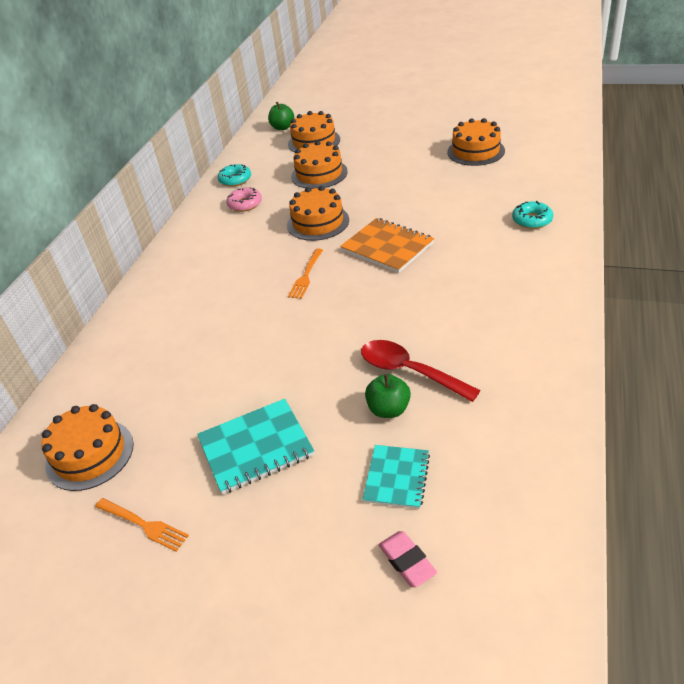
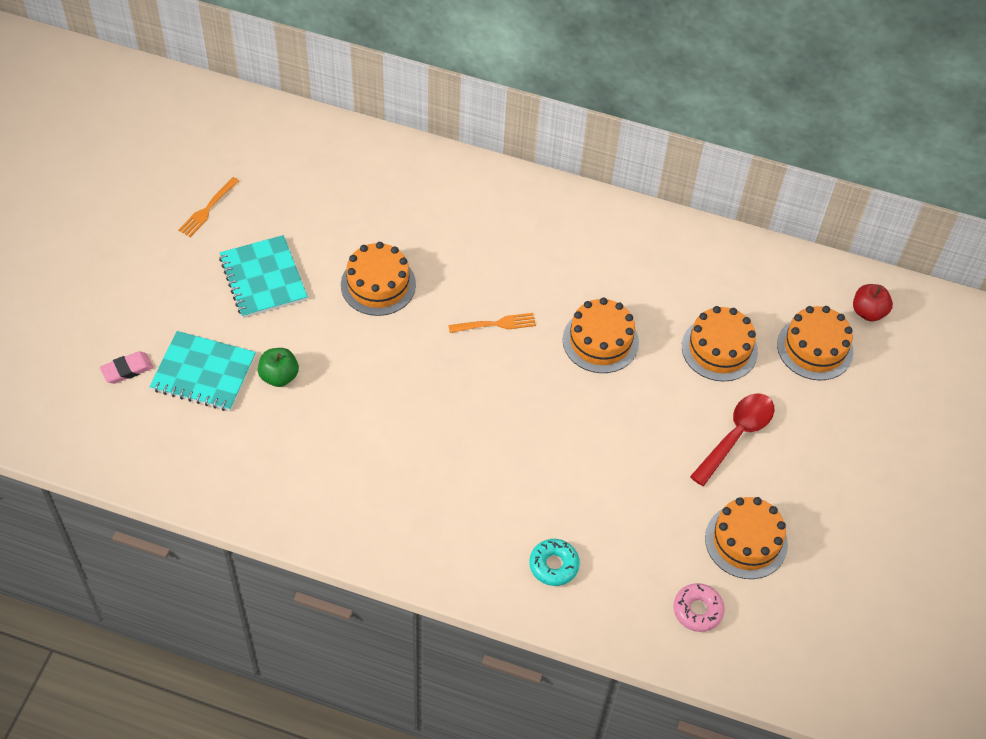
camera: 85 degrees right, 15 degrees up
orange cake [41,404,134,491] -> orange cake moved to [341,242,416,316]
turquoise donut [218,164,251,187] -> none
pink donut [226,187,262,212] -> pink donut moved to [673,583,725,632]
green apple [268,102,294,130] -> red apple [853,284,893,322]
orange fork [288,249,323,299] -> orange fork turned 150 degrees clockwise [448,313,536,333]
orange notebook [340,218,434,273] -> none
red spoon [361,340,481,402] -> red spoon moved to [690,393,774,486]
turquoise notebook [363,445,430,509] -> turquoise notebook [149,331,256,411], size x1.52

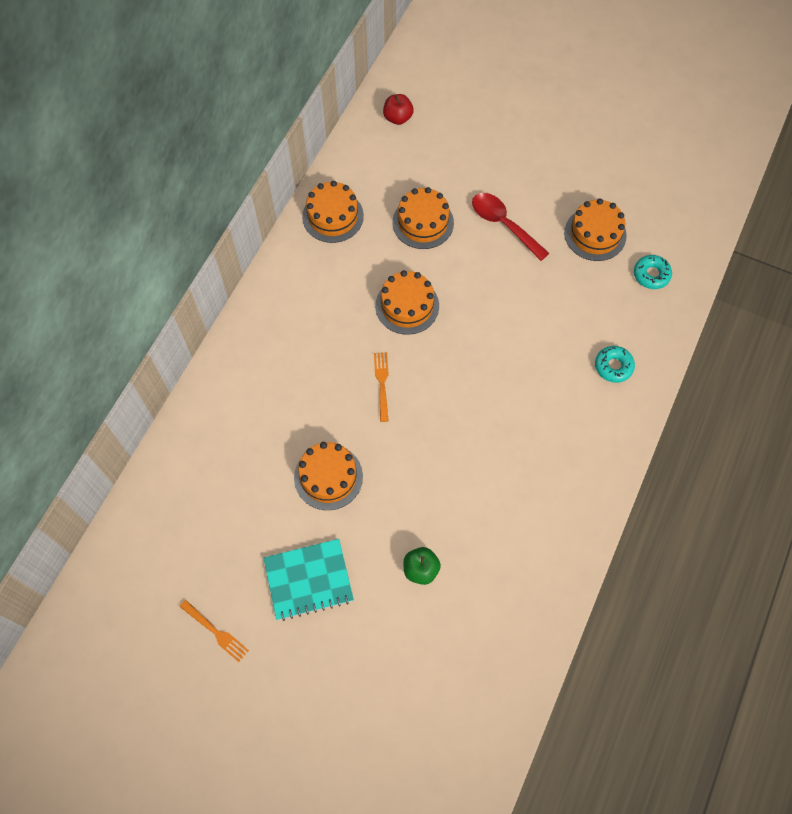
camera: 80 degrees left, 10 degrees up
pink eraser [100,351,153,384] -> none
turquoise notebook [149,331,256,411] -> none
pink donut [673,583,725,632] -> turquoise donut [634,255,672,289]
orange cake [777,306,853,380] -> orange cake moved to [302,181,364,243]

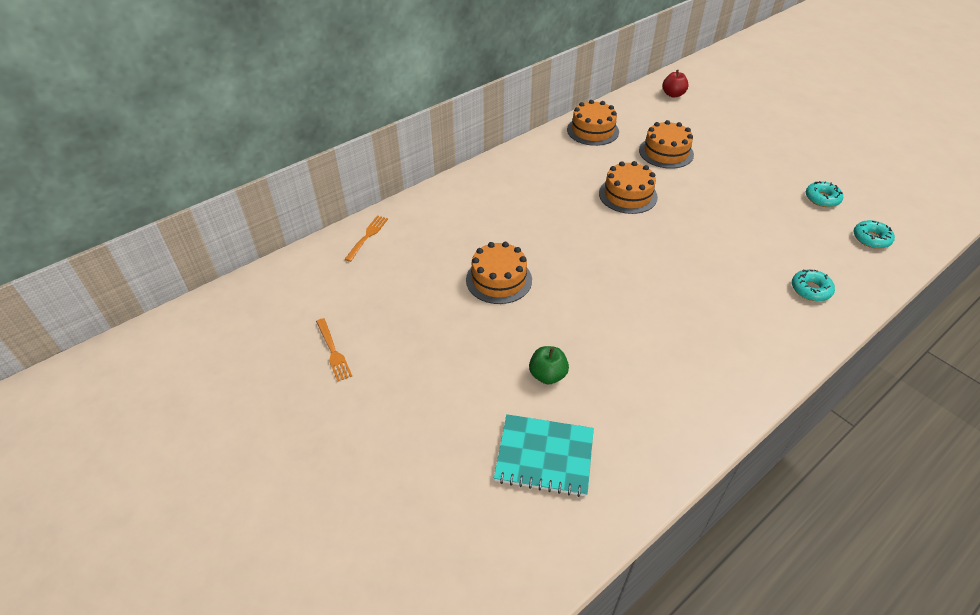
camera: 25 degrees right, 20 degrees down
turquoise notebook [263,539,354,621] -> turquoise notebook moved to [494,414,594,497]
orange fork [374,352,389,422] -> orange fork moved to [344,215,388,262]
red spoon [472,193,549,261] -> none
orange cake [564,198,627,261] -> turquoise donut [806,181,843,207]

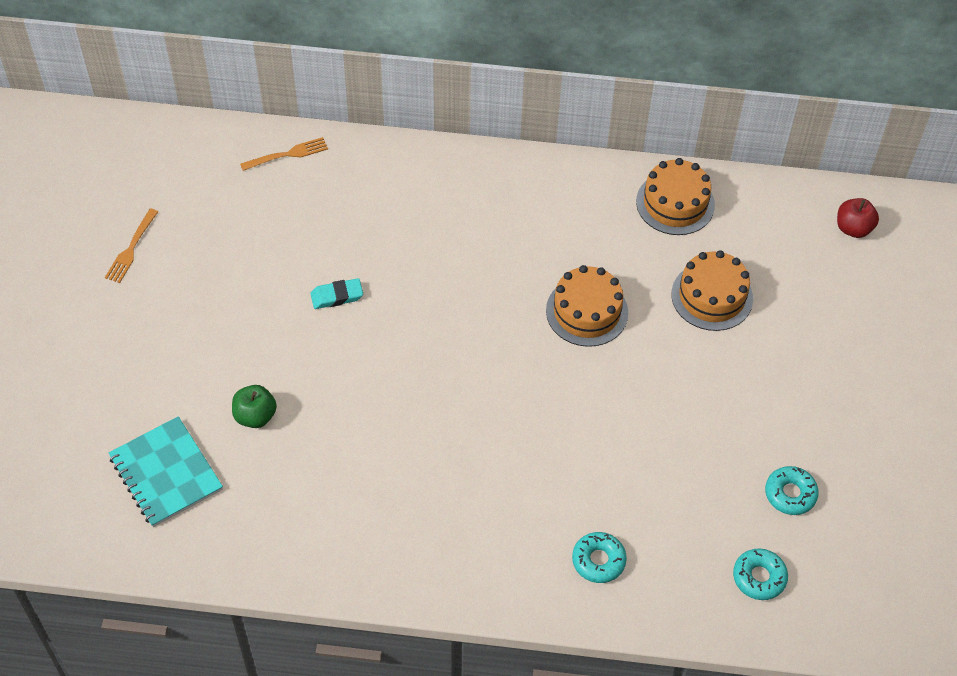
camera: 45 degrees right, 10 degrees up
orange cake [466,242,532,304] -> turquoise eraser [310,278,363,309]

